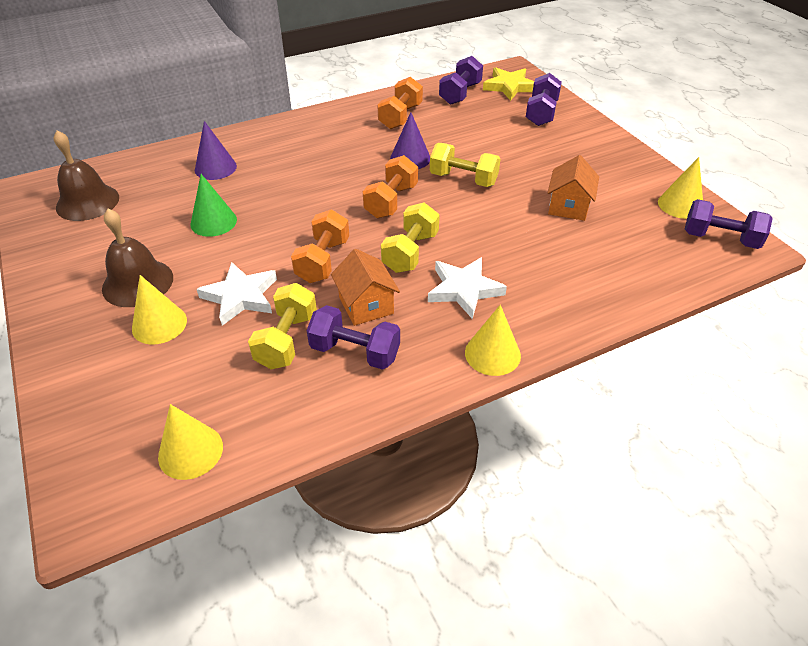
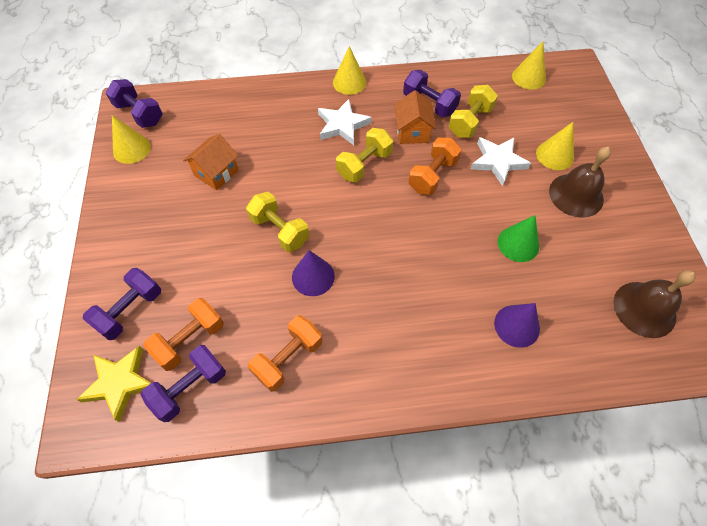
camera: 160 degrees left, 15 degrees up
orange dumbbell [363,155,418,218] -> orange dumbbell moved to [143,298,224,371]

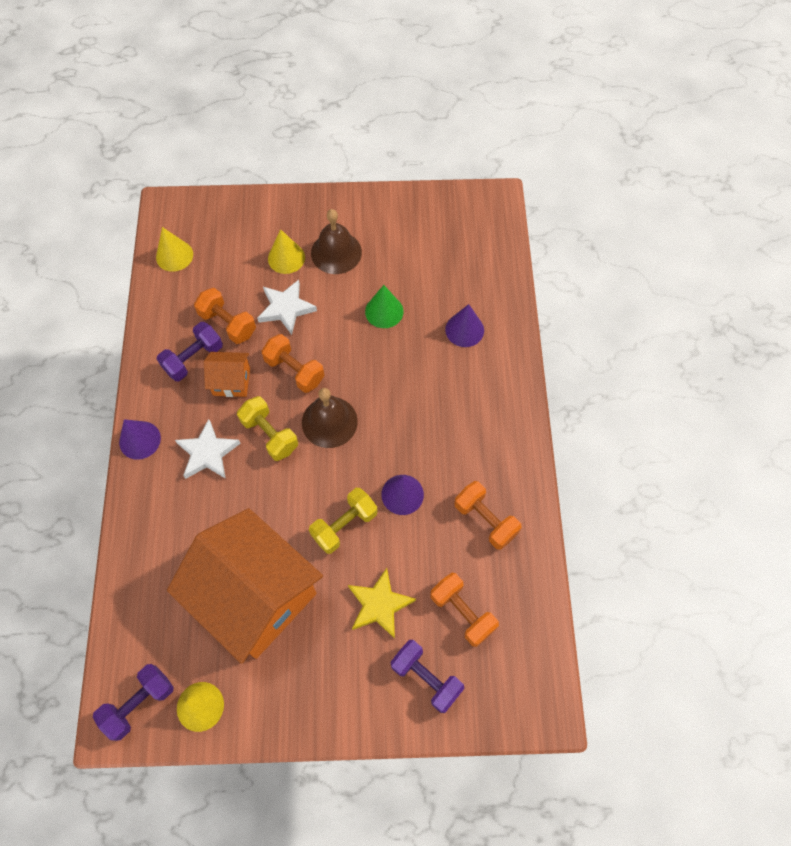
camera: 85 degrees left, 5 degrees up
yellow star [76,346,151,422] -> yellow star moved to [348,568,416,639]
purple dumbbell [141,345,226,422] -> none
orange house [183,134,239,190] -> orange house [167,508,323,664], size x2.34
yellow cone [333,46,366,95] -> purple cone [119,419,161,460]
yellow dumbbell [448,85,498,138] -> orange dumbbell [194,288,256,344]
brown bell [613,270,696,338] -> brown bell moved to [302,388,358,448]

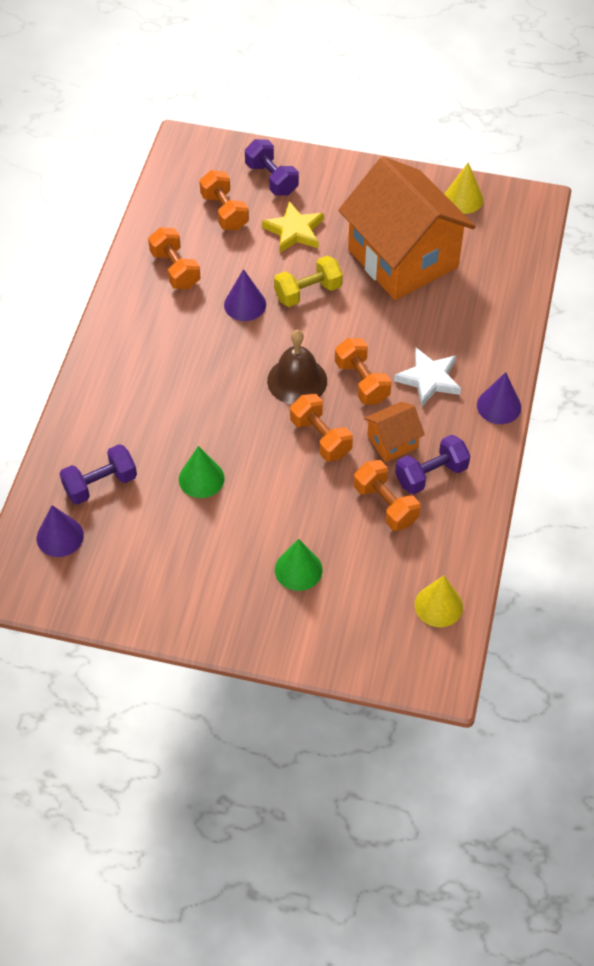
camera: 165 degrees left, 10 degrees down
purple dumbbell [93,664,174,741] -> purple dumbbell moved to [60,444,137,505]
orange house [204,352,250,397] -> orange house turned 45 degrees counterclockwise [364,402,425,462]
yellow dumbbell [237,396,298,461] -> orange dumbbell [335,338,392,405]
white star [257,280,317,335] -> none
yellow cone [268,229,305,274] -> green cone [275,539,322,591]
brown bell [311,209,362,274] -> none
purple cone [445,304,484,347] -> purple cone moved to [37,505,84,557]

